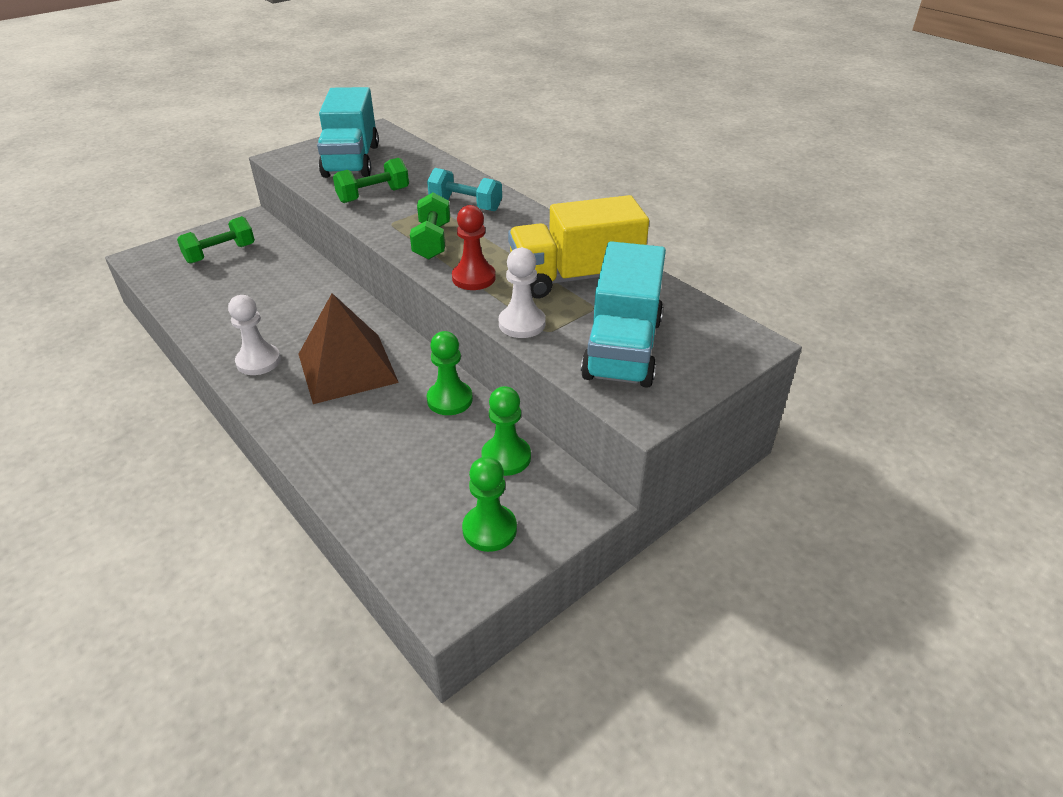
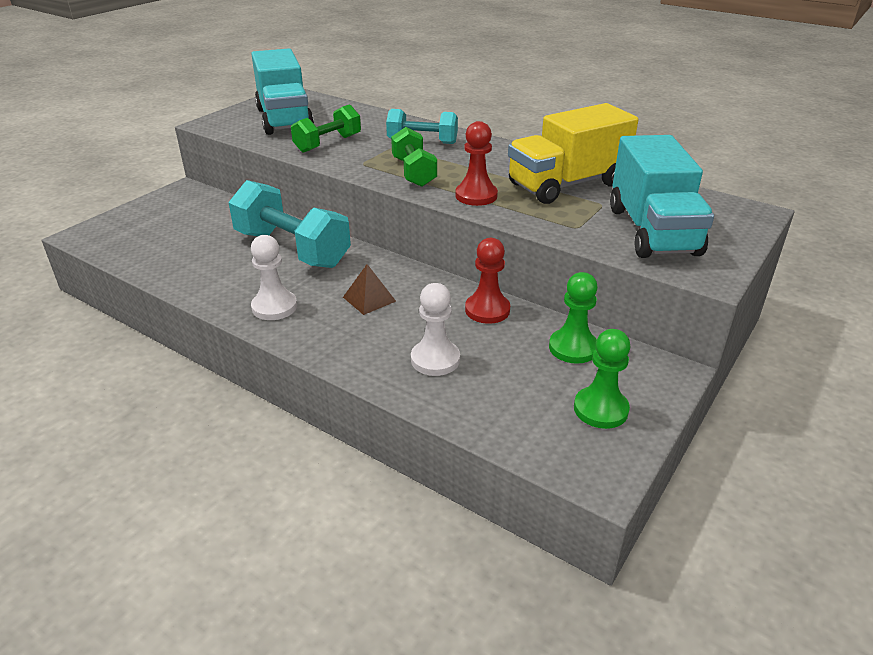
camera: 15 degrees left, 5 degrees down
green dumbbell [177,216,255,264] -> none
brown pyramid [299,293,399,404] -> brown pyramid [343,264,396,315], size x0.46
green pawn [427,331,473,415] -> red pawn [465,238,510,324]
white pawn [499,248,546,338] -> white pawn moved to [411,283,460,376]
none -> turquoise dumbbell [229,180,351,268]

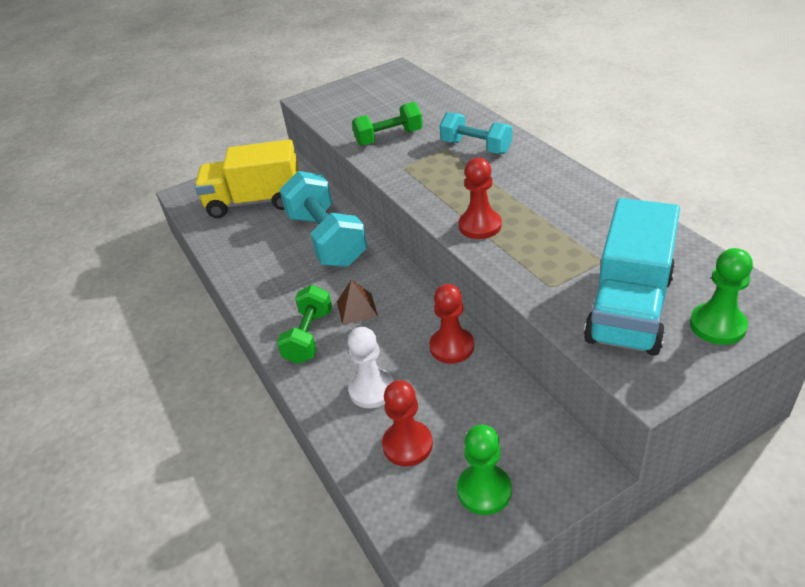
camera: 30 degrees right, 5 degrees up
turquoise truck [251,48,314,135] -> none
white pawn [251,235,297,320] -> none
green dumbbell [391,127,437,187] -> green dumbbell moved to [277,285,332,364]
yellow truck [508,103,638,204] -> yellow truck moved to [195,139,299,218]
green pawn [549,272,598,364] -> green pawn moved to [690,248,753,345]
none -> red pawn [382,380,433,466]

